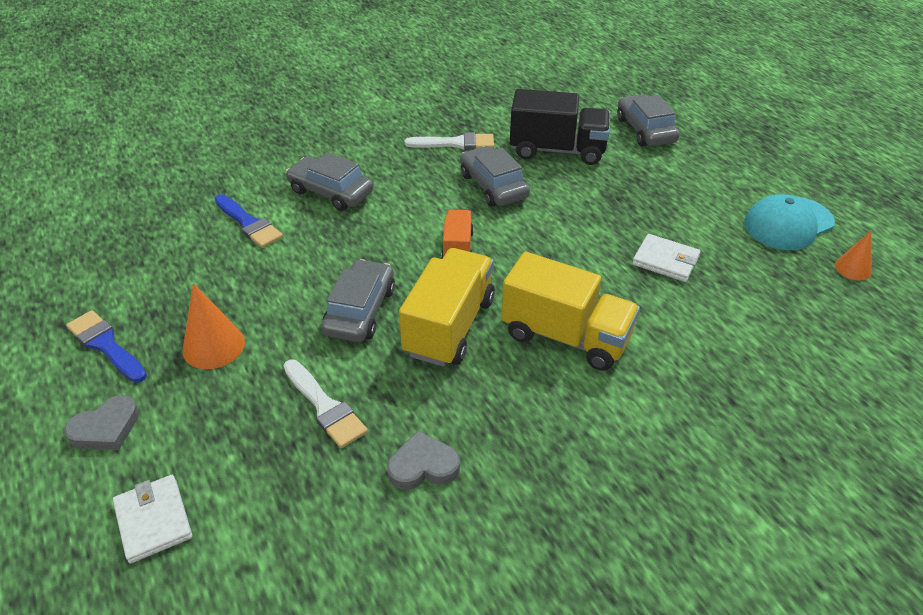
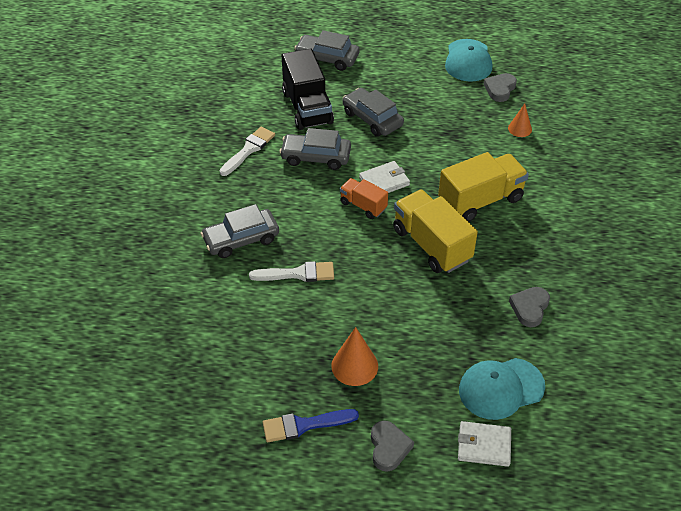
camera: 55 degrees left, 5 degrees up
blue brush [215,194,283,248] -> none
white brush [284,360,368,448] -> white brush moved to [249,261,334,282]
grey car [321,259,395,342] -> grey car moved to [343,88,404,137]
black truck [510,89,610,165] -> black truck turned 120 degrees clockwise [282,49,334,130]
white wallet [632,234,701,282] -> white wallet moved to [359,161,410,193]
orange cone [835,231,872,281] -> orange cone moved to [508,104,532,137]
none -> turquoise cap [459,358,545,420]
none -> grey heart [484,73,517,102]

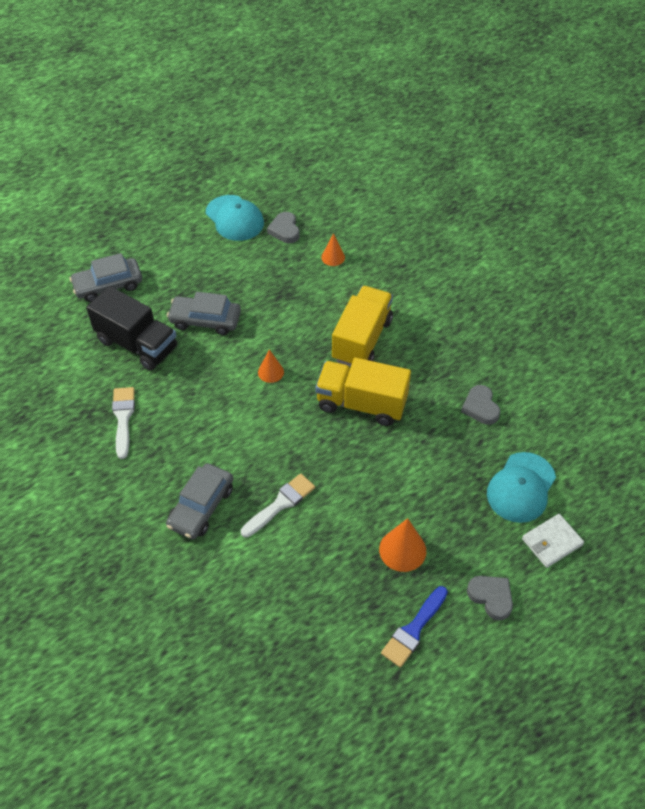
camera: 40 degrees left, 5 degrees up
grey car [279,128,351,170] -> none
orange truck [340,178,388,219] -> none
white wallet [359,161,410,193] -> orange cone [258,349,284,383]

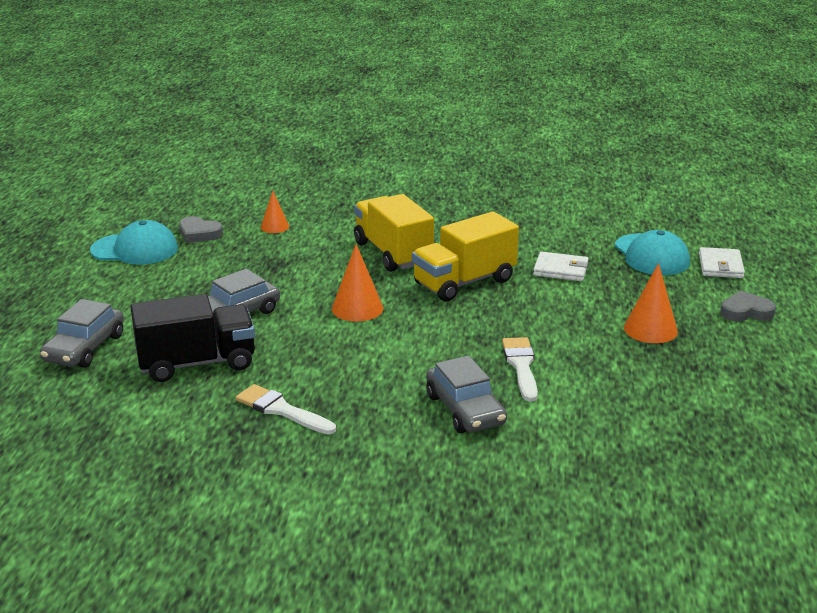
camera: 50 degrees left, 25 degrees down
orange cone [258,349,284,383] -> orange cone [332,244,383,322], size x1.59
blue brush [381,586,448,668] -> none
grey heart [461,385,500,425] -> none
none -> white wallet [533,251,589,281]

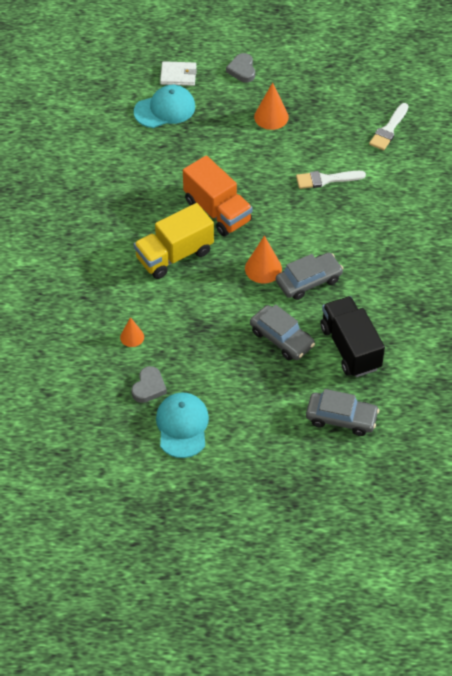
camera: 95 degrees left, 25 degrees up
white brush [236,384,336,434] -> white brush moved to [369,103,408,150]
yellow truck [412,211,519,301] -> orange truck [183,156,253,237]
grey car [426,355,507,433] -> grey car moved to [276,253,344,300]
white wallet [533,251,589,281] -> none

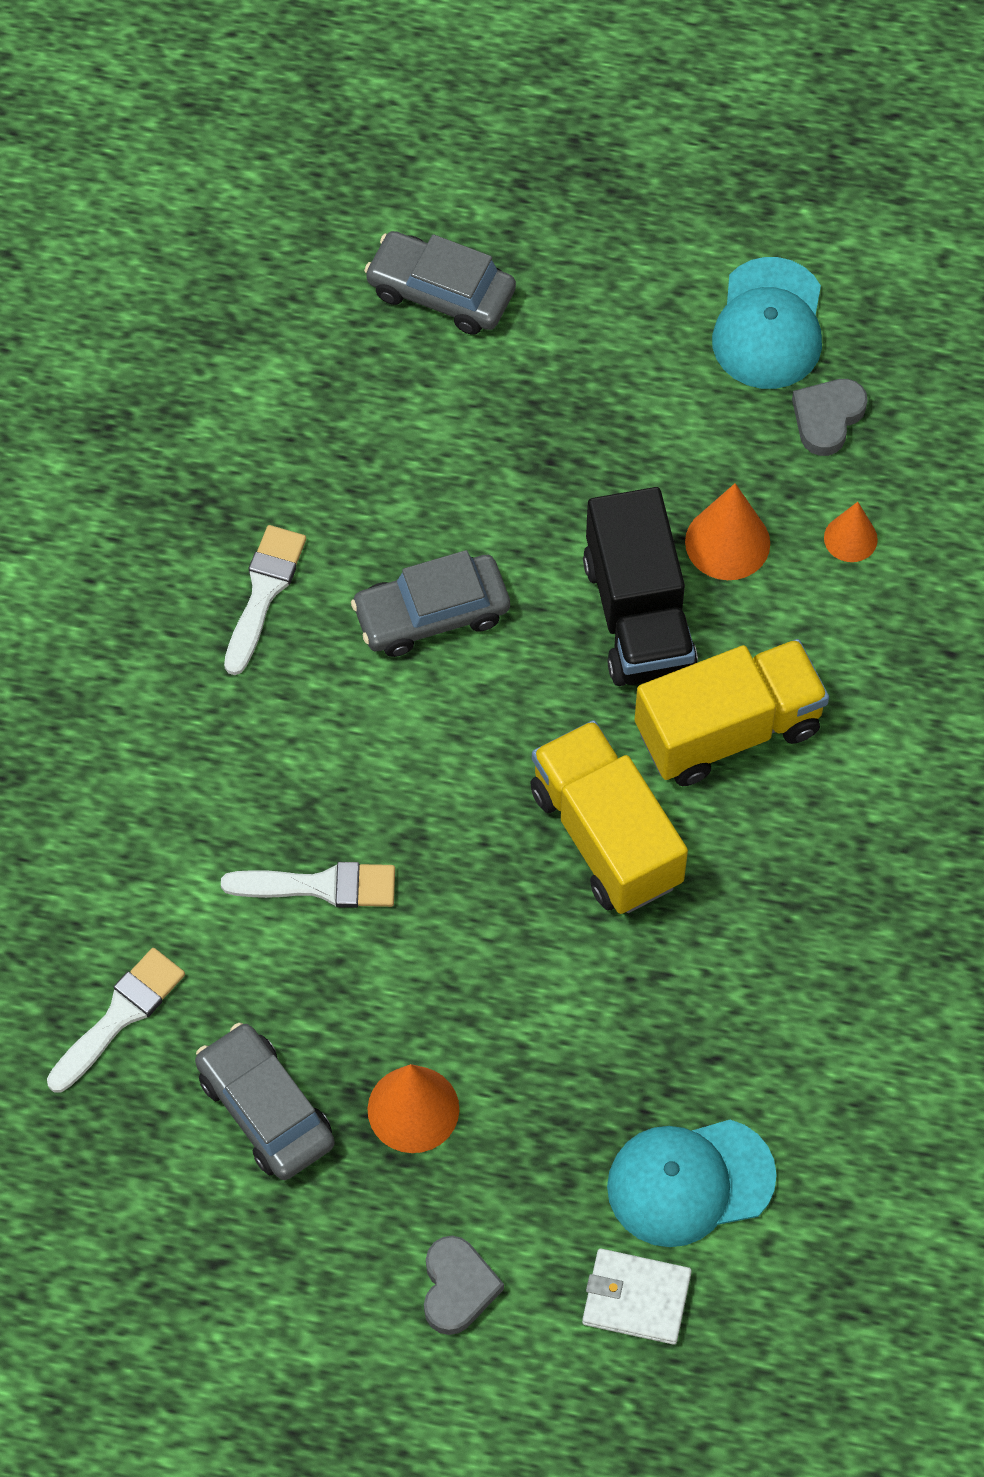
camera: 170 degrees left, 10 degrees up
orange truck [183,156,253,237] -> yellow truck [530,720,688,914]
orange cone [245,236,282,284] -> orange cone moved to [685,483,770,580]
grey car [250,305,315,360] -> grey car moved to [195,1023,335,1180]
black truck [320,296,385,377] -> black truck moved to [583,487,698,686]
none -> white brush [224,525,306,675]

